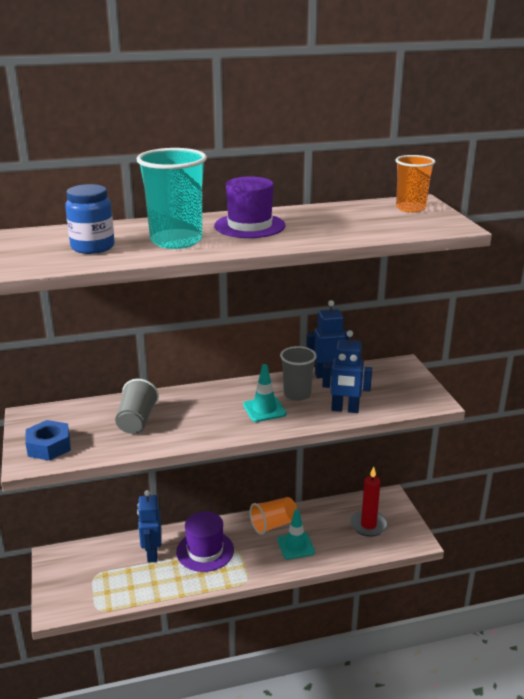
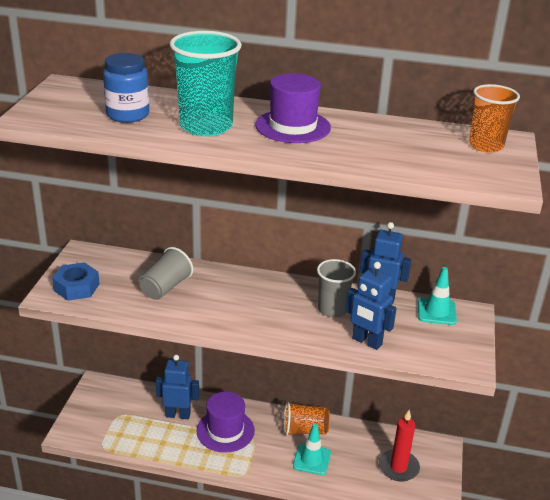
camera: 25 degrees right, 5 degrees up
blue robot [137,490,161,563] -> blue robot turned 75 degrees clockwise [156,355,199,419]
turquoise traffic cone [243,364,287,422] -> turquoise traffic cone moved to [418,267,457,325]

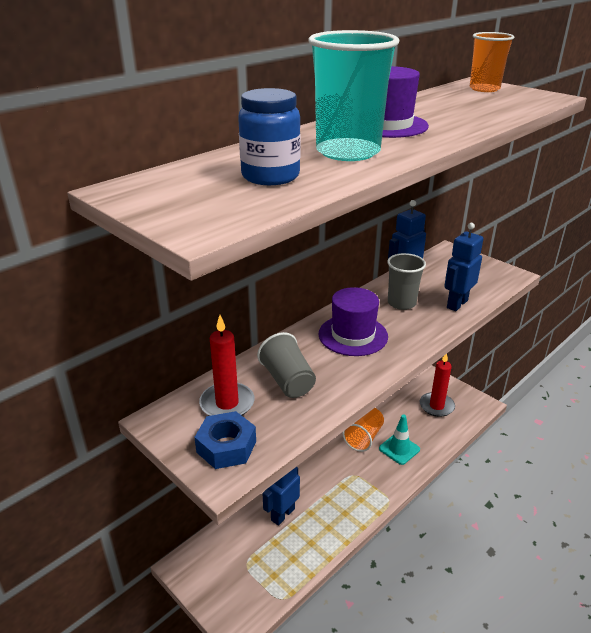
camera: 55 degrees left, 0 degrees up
purple hat [196,391,255,453] -> purple hat moved to [319,287,388,356]
blue robot [345,262,397,350] -> blue robot turned 150 degrees clockwise [444,223,483,311]
turquoise traffic cone [418,267,457,325] -> none
none -> red candle [199,315,255,416]

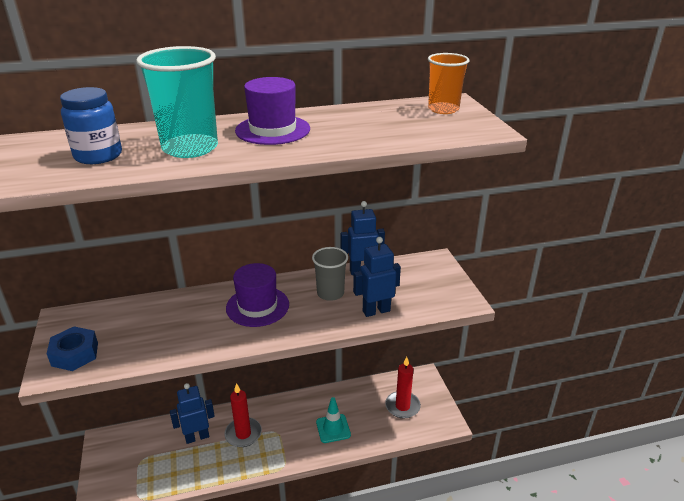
camera: 30 degrees right, 0 degrees up
red candle [199,315,255,416] -> red candle moved to [224,383,262,447]
grey cup [257,332,316,398] -> none
orange cup [342,408,384,452] -> none

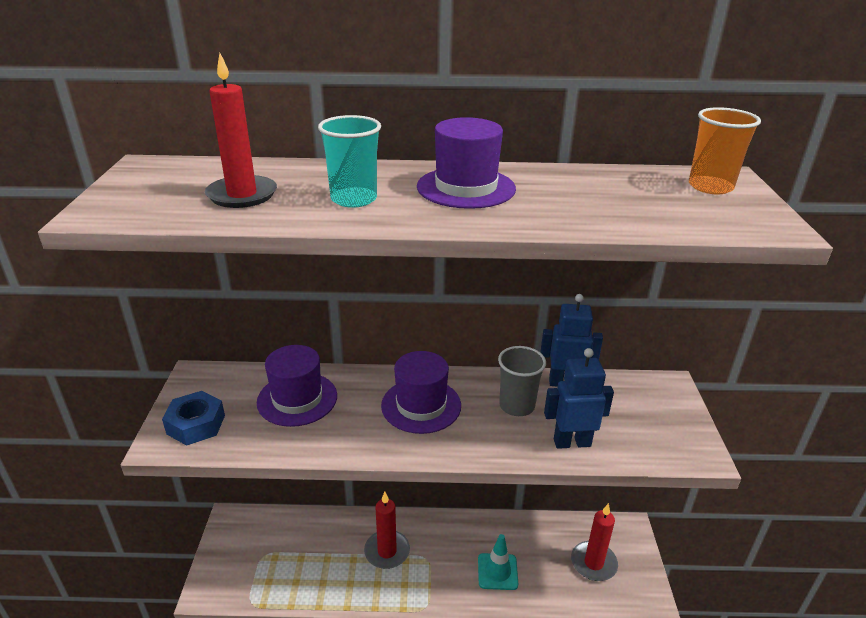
camera: 15 degrees right, 0 degrees up
blue jar [60,87,122,164] -> red candle [205,53,277,208]
turquoise cup [136,46,218,158] -> turquoise cup [318,115,381,208], size x0.64
blue robot [170,383,215,444] -> none
none -> purple hat [257,345,337,427]

